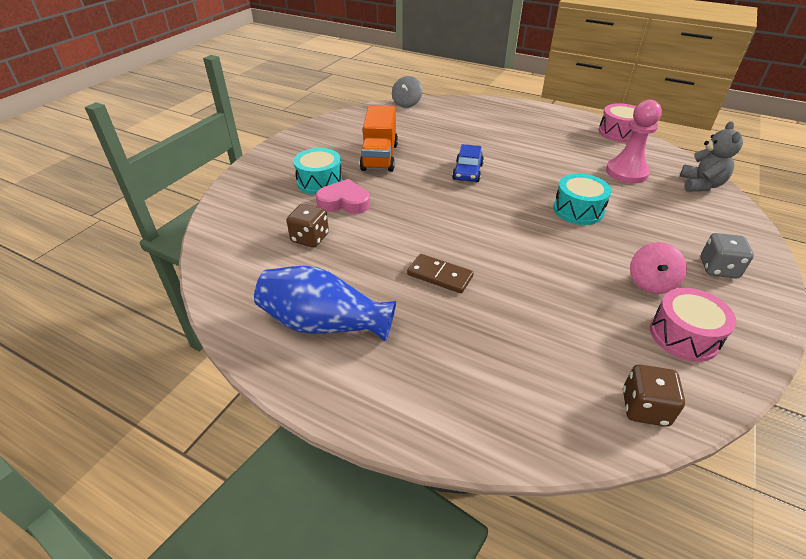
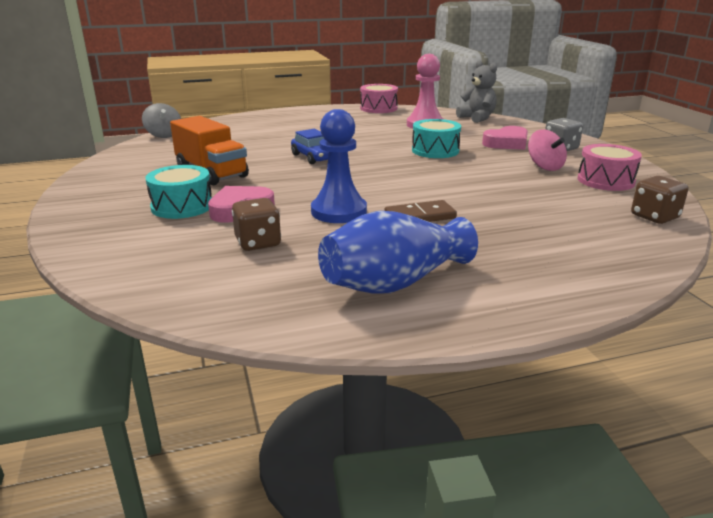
camera: 45 degrees left, 15 degrees down
none -> blue pawn [311,109,367,223]
none -> pink heart [482,126,528,150]

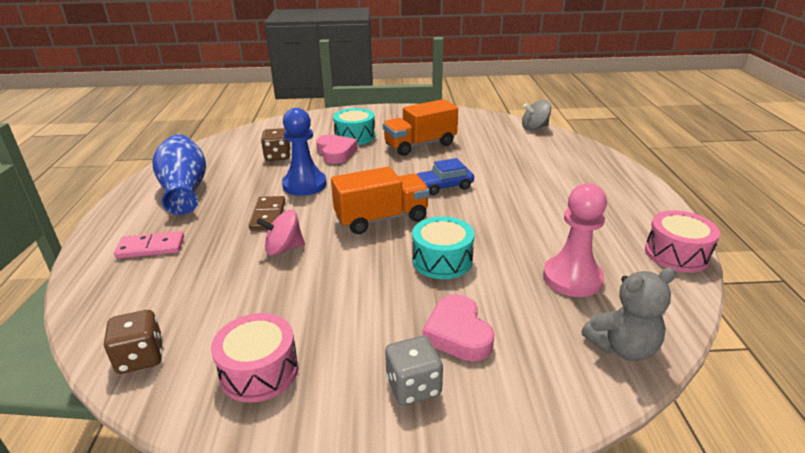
camera: 105 degrees right, 5 degrees up
pink spinning top [528,130,567,171] -> pink spinning top moved to [256,210,305,256]
none -> pink domino [114,231,184,259]
none -> orange truck [331,166,429,234]

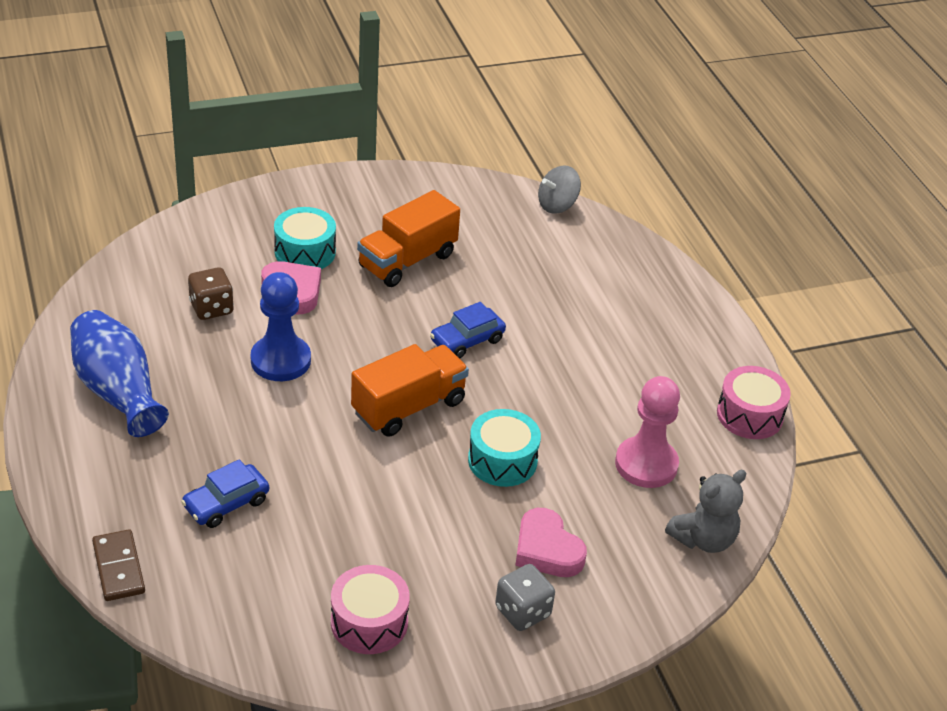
camera: 20 degrees left, 10 degrees up
brown dice [104,310,163,374] -> none
pink domino [114,231,184,259] -> none
brown domino [249,196,285,230] -> brown domino moved to [92,529,145,601]
pink spinning top [256,210,305,256] -> none
none -> blue car [181,459,269,528]

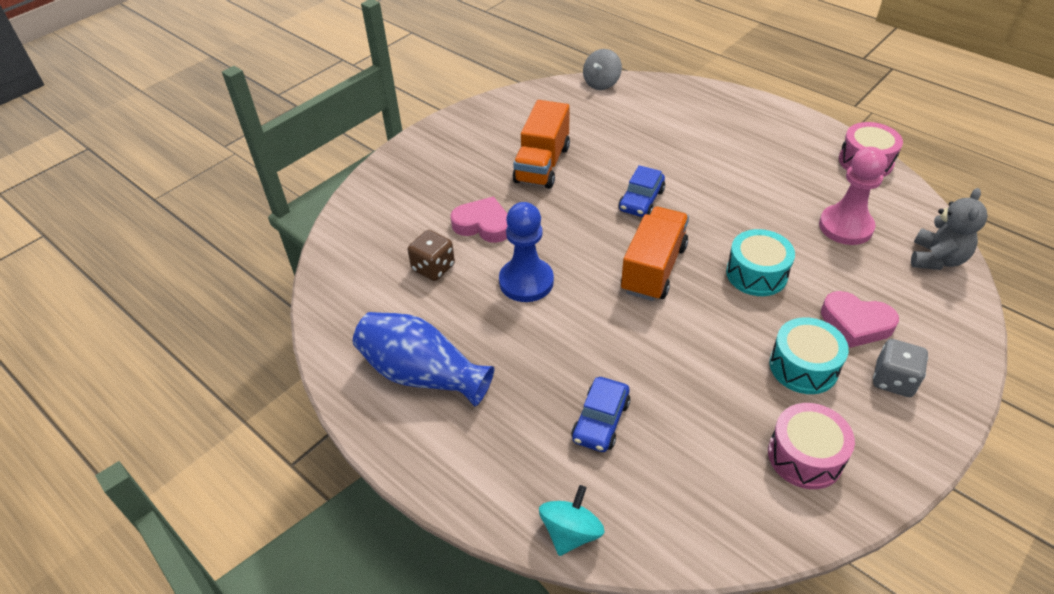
camera: 25 degrees left, 5 degrees up
brown domino [92,529,145,601] -> turquoise spinning top [539,485,605,556]
turquoise drum [274,207,336,269] -> turquoise drum moved to [769,317,849,394]

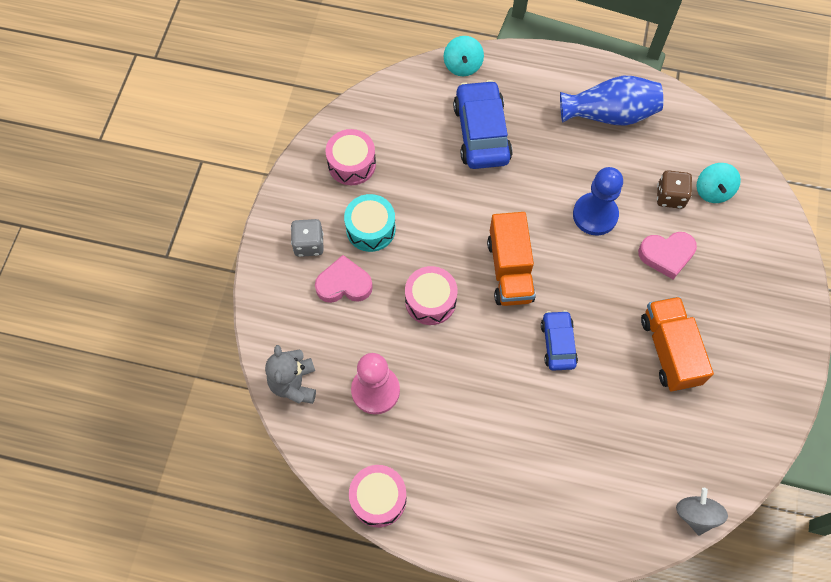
camera: 150 degrees right, 20 degrees up
blue car [571,377,630,452] -> blue car [453,80,513,169], size x1.72
turquoise drum [726,229,795,296] -> pink drum [405,266,458,325]
none -> turquoise spinning top [696,163,741,203]

